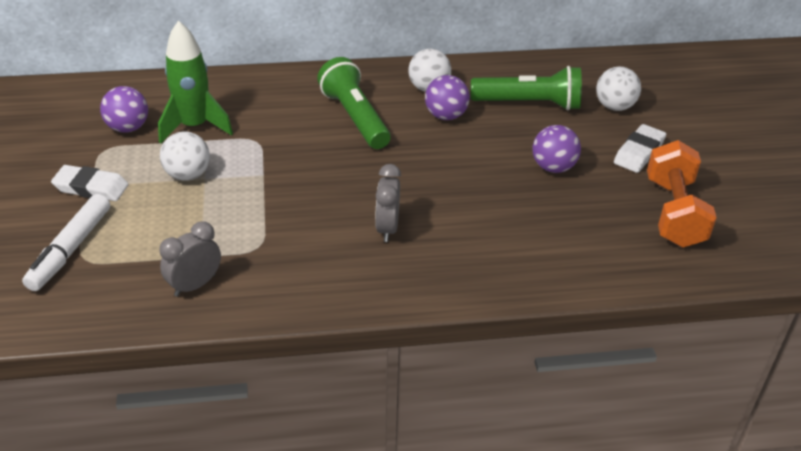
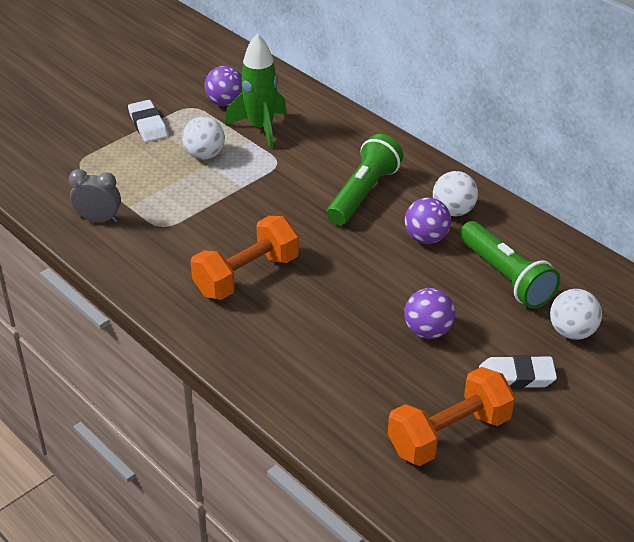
camera: 55 degrees right, 0 degrees up
white marker [22,194,110,291] -> none
grey clock [375,164,401,242] -> orange dumbbell [190,216,299,300]

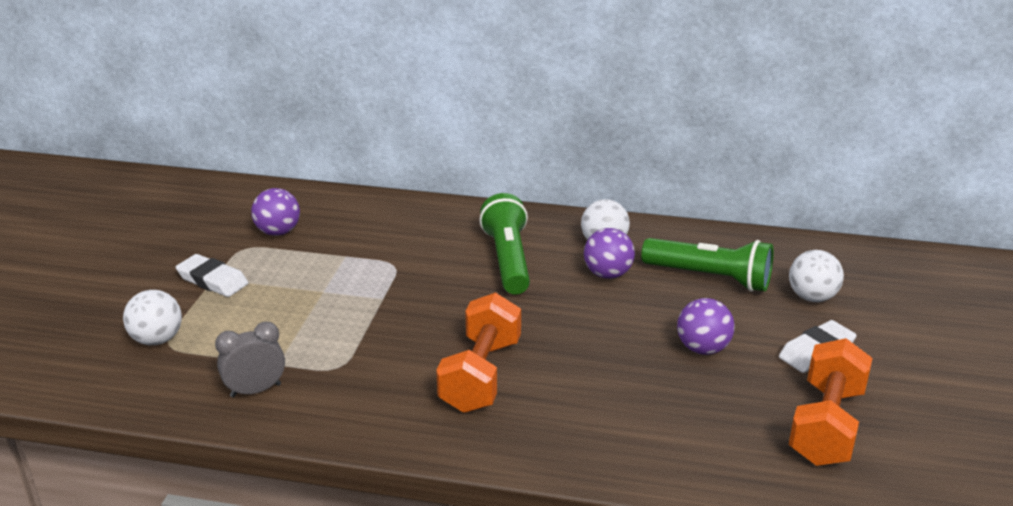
camera: 35 degrees left, 10 degrees down
white ball [182,117,225,159] -> white ball moved to [123,290,182,345]
green rocket [225,34,287,149] -> none

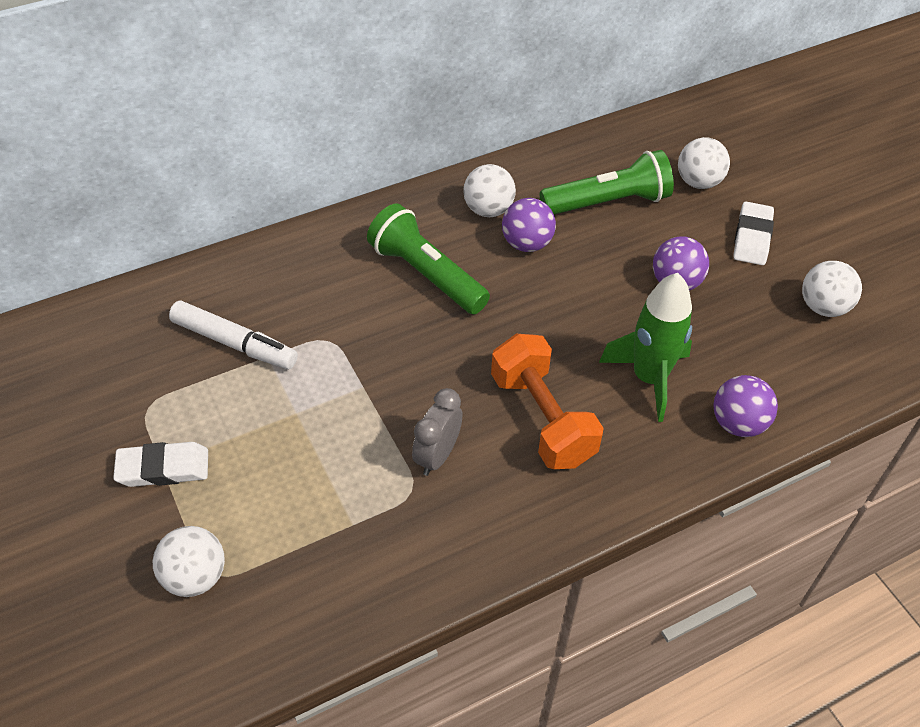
camera: 40 degrees left, 20 degrees up
grey clock [215,322,285,398] -> grey clock moved to [412,388,463,476]
purple ball [251,188,300,236] -> purple ball moved to [713,375,778,437]
orange dumbbell [789,338,873,466] -> white ball [802,261,862,317]
none -> white marker [169,301,298,369]
none -> green rocket [599,273,692,422]

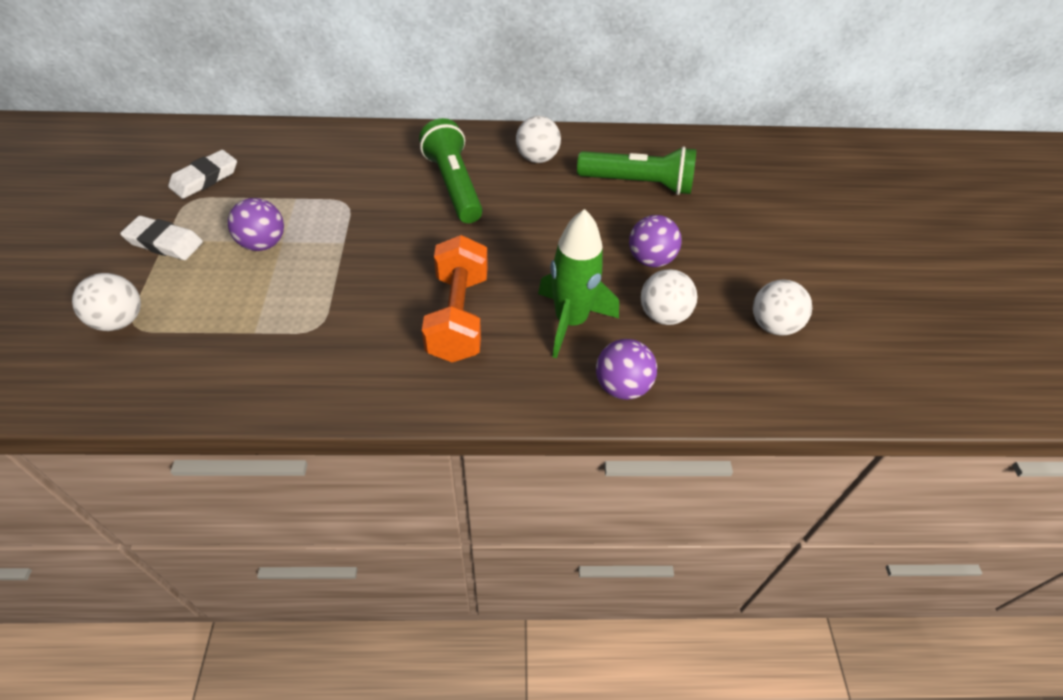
camera: 25 degrees right, 0 degrees up
white marker [169,301,298,369] -> none
grey clock [412,388,463,476] -> none
purple ball [502,198,556,252] -> purple ball moved to [228,198,284,251]
white ball [678,137,730,189] -> white ball moved to [641,269,697,325]
white eraser [733,202,774,265] -> white eraser moved to [168,150,237,199]

